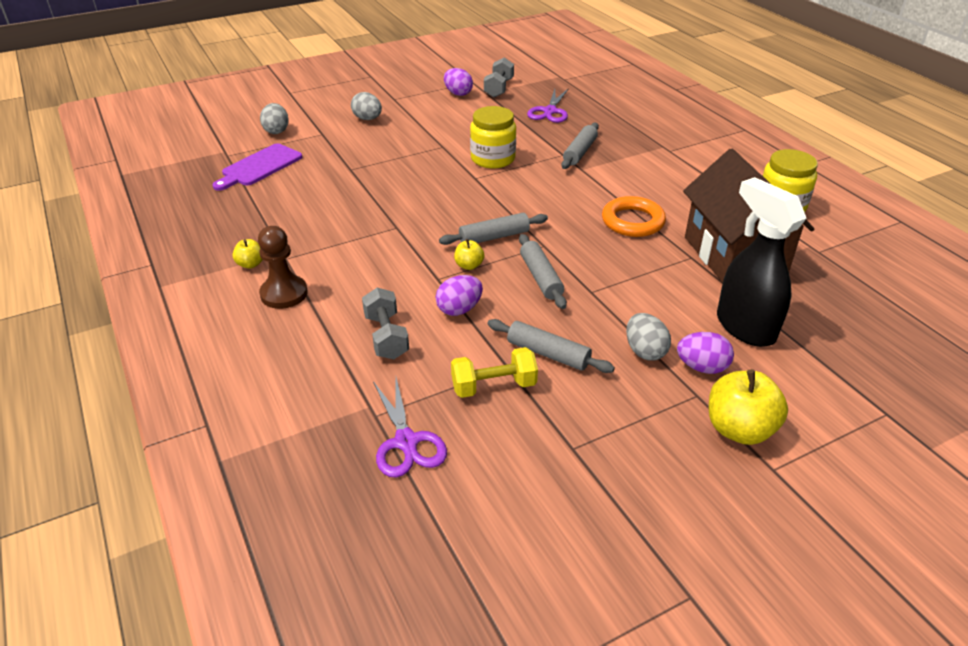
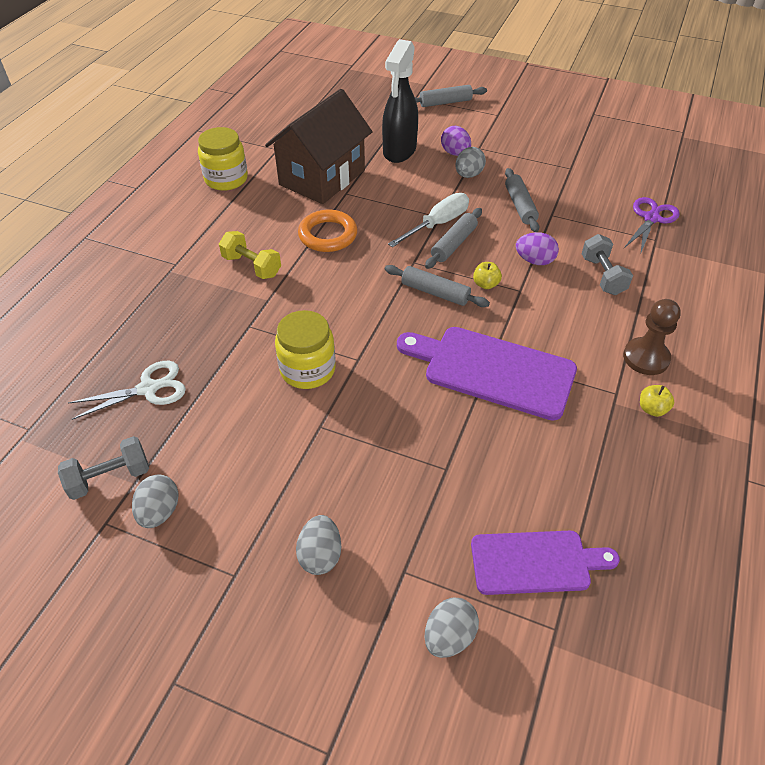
camera: 130 degrees left, 10 degrees up
grey dumbbell [362,287,409,359] -> grey dumbbell turned 45 degrees counterclockwise [582,234,633,295]
purple egg [444,68,473,96] -> grey egg [132,475,179,528]
yellow dumbbell [451,347,538,398] -> yellow dumbbell moved to [219,231,281,279]
purple scissors [527,88,569,123] -> white scissors [68,361,186,420]
grey rolling pin [561,123,599,169] -> grey rolling pin moved to [415,85,487,107]
yellow apple [709,369,788,445] -> none
none -> white screwdriver [388,193,469,247]
none -> purple cutting board [397,327,577,421]

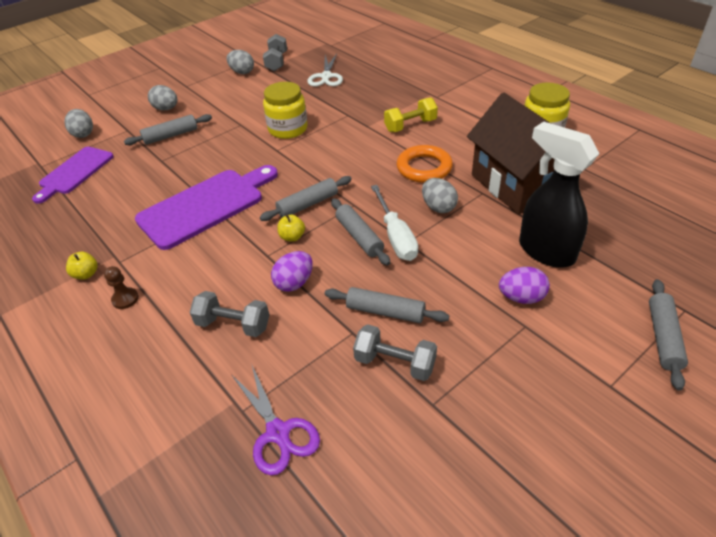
camera: 120 degrees right, 5 degrees down
grey egg [455,147,486,178] -> grey egg moved to [422,178,458,213]
brown pawn [623,299,681,375] -> brown pawn [104,266,139,309], size x0.59
none -> grey rolling pin [124,114,212,145]
none -> grey dumbbell [353,324,437,381]

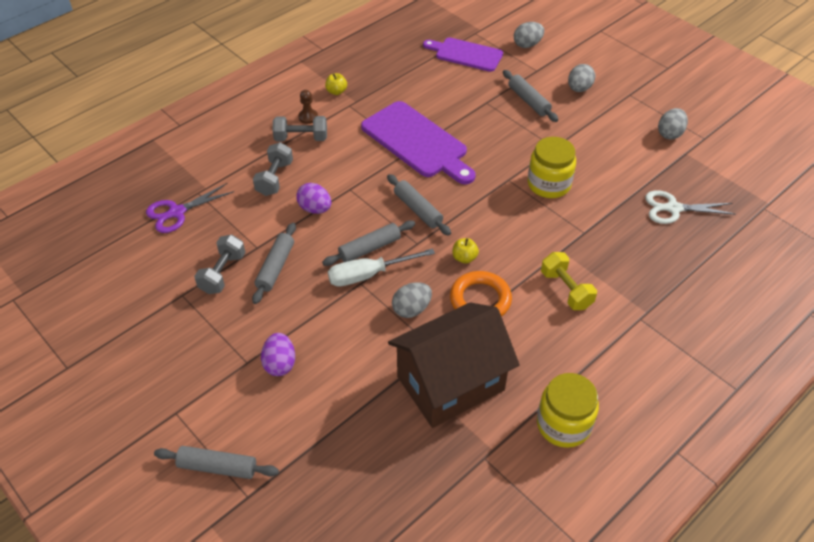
camera: 85 degrees right, 5 degrees up
grey dumbbell [263,34,287,71] -> grey dumbbell moved to [273,116,327,141]
yellow apple [278,214,305,242] -> yellow apple moved to [452,238,479,264]
black spray bottle [519,121,600,268] -> none

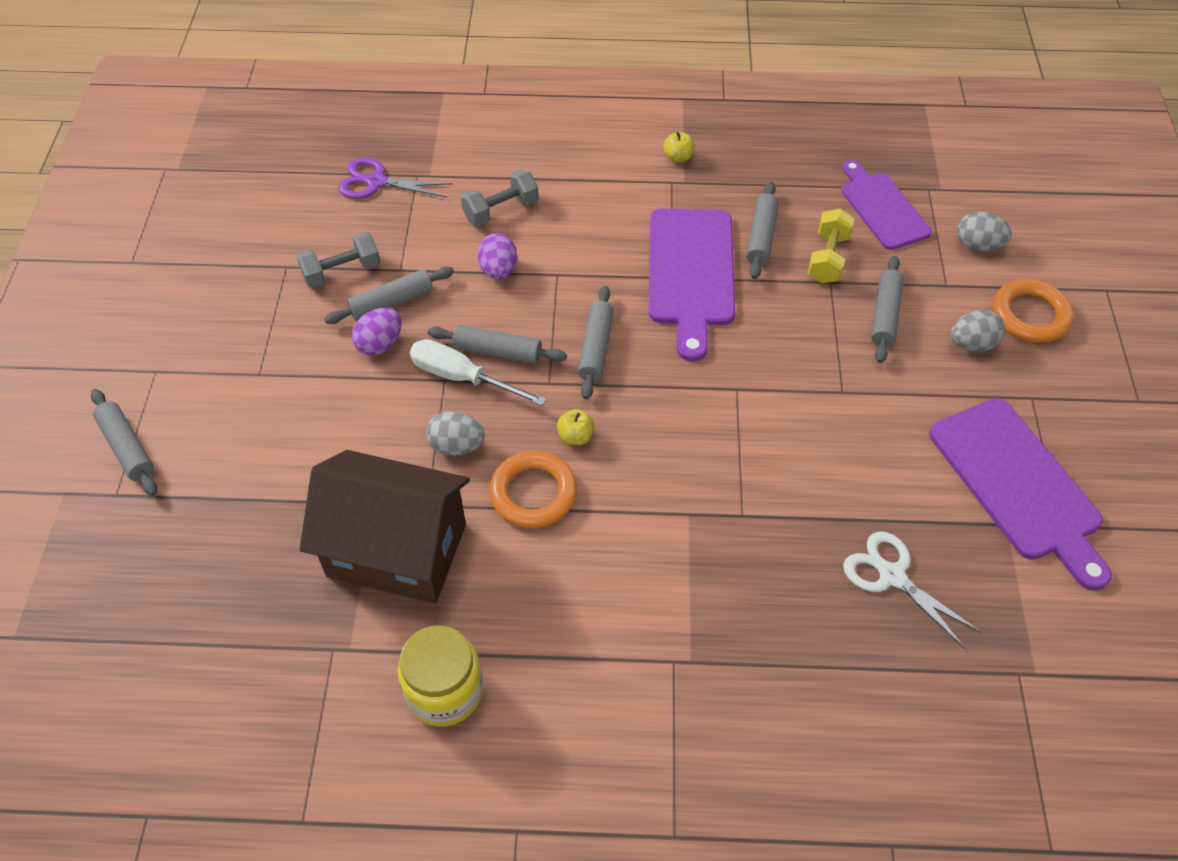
camera: 45 degrees right, 5 degrees up
purple egg [261,333,295,376] -> purple egg moved to [352,308,401,356]
grey dumbbell [273,116,327,141] -> none
brown pawn [298,90,318,124] -> none
yellow jar [527,137,576,198] -> none
yellow dumbbell [541,252,597,310] -> yellow dumbbell moved to [807,209,854,283]
grey egg [658,108,688,140] -> purple cutting board [929,398,1112,591]
none -> grey rolling pin [746,182,779,279]
none -> orange ring [993,279,1073,343]

